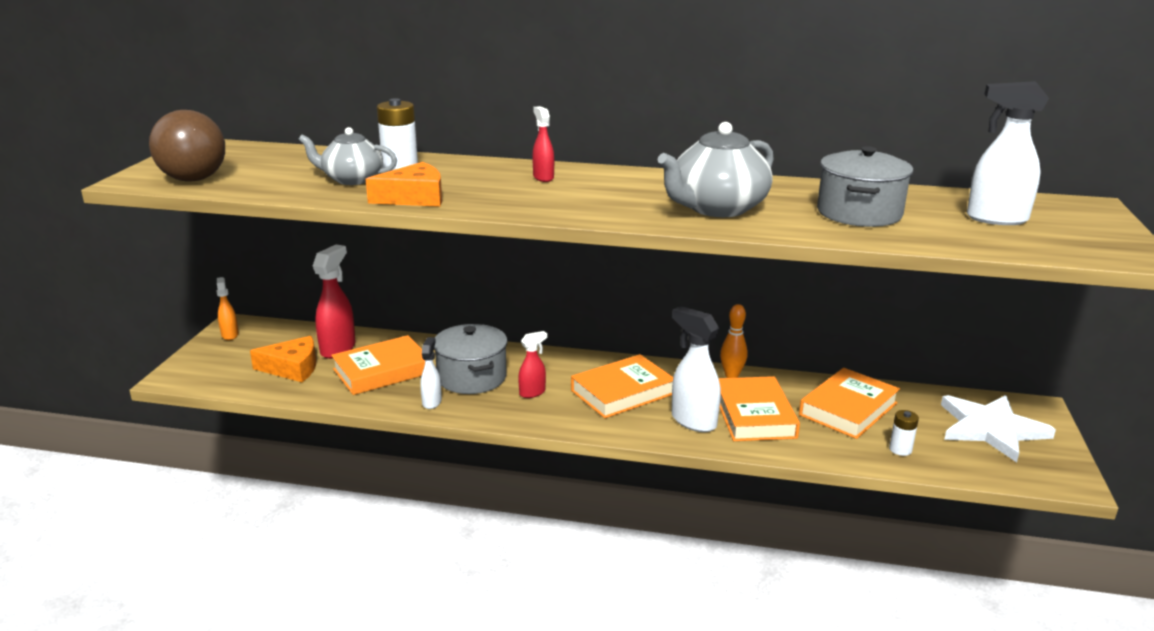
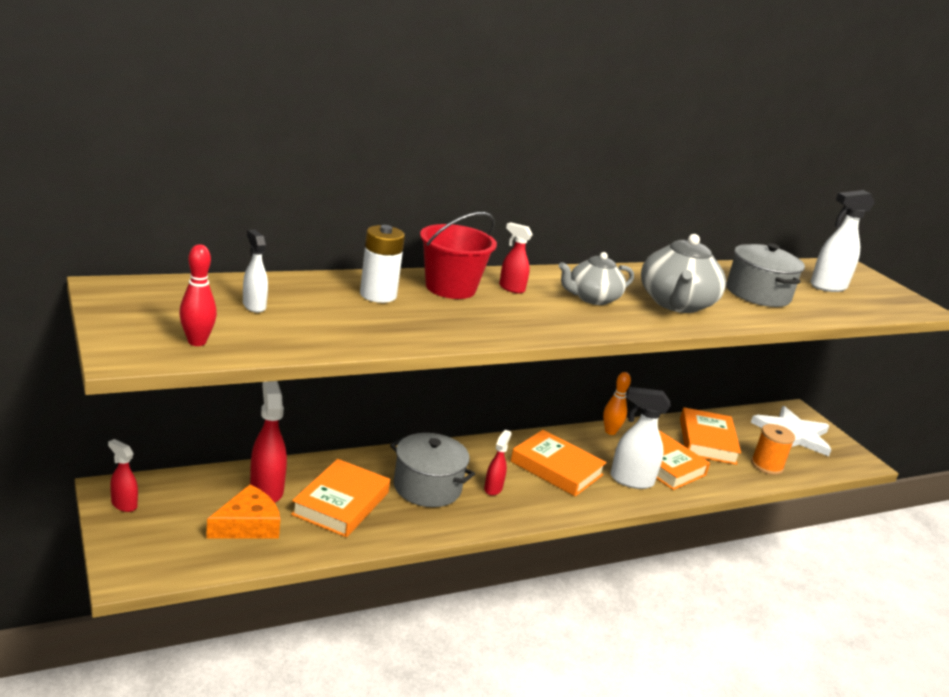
camera: 40 degrees left, 0 degrees up
brown ball [149,110,225,182] -> red bowling pin [179,244,217,346]
orange spray bottle [216,277,239,340] -> red spray bottle [108,439,138,512]
grey teapot [298,127,397,185] -> grey teapot moved to [559,252,634,305]
orange cheese [366,162,442,207] -> none
white spray bottle [420,337,442,409] -> white spray bottle moved to [243,229,268,313]
orange book [571,354,673,418] -> orange book turned 75 degrees counterclockwise [511,430,607,497]
white battery [889,410,919,456] -> orange spool [751,424,795,475]
none -> red bucket [420,212,497,299]

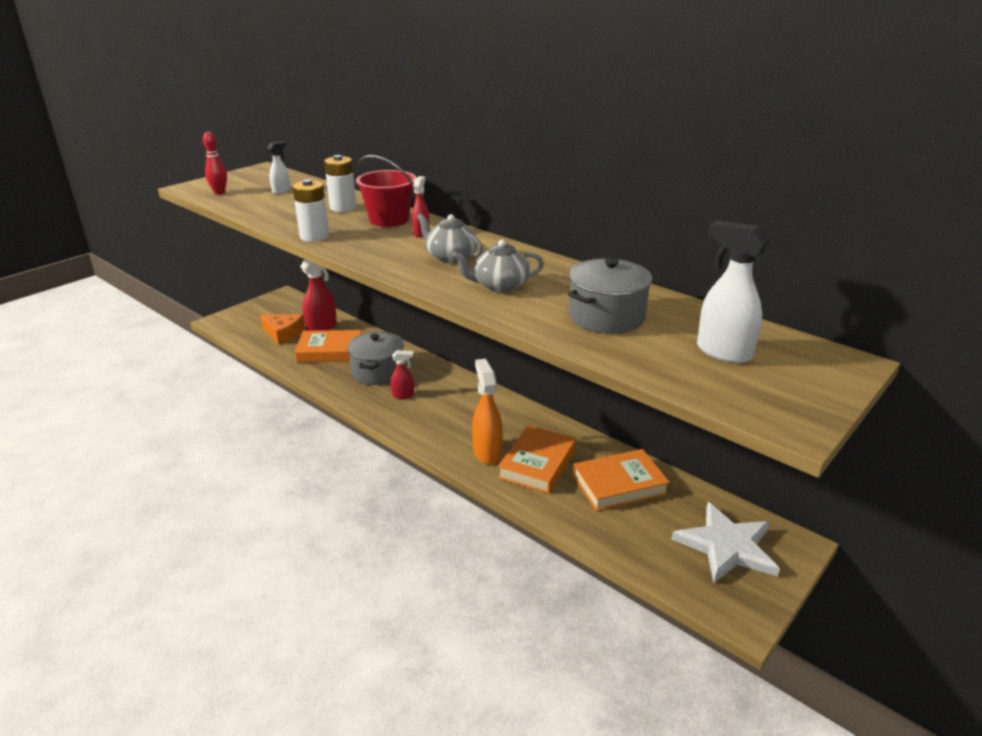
camera: 70 degrees right, 5 degrees up
red spray bottle [108,439,138,512] -> none
orange book [511,430,607,497] -> none
orange bowling pin [603,372,631,435] -> none
white spray bottle [610,387,670,489] -> orange spray bottle [472,359,503,465]
grey teapot [641,234,726,313] -> grey teapot [452,240,544,292], size x0.66
orange spool [751,424,795,475] -> none
none -> white battery [293,179,329,242]

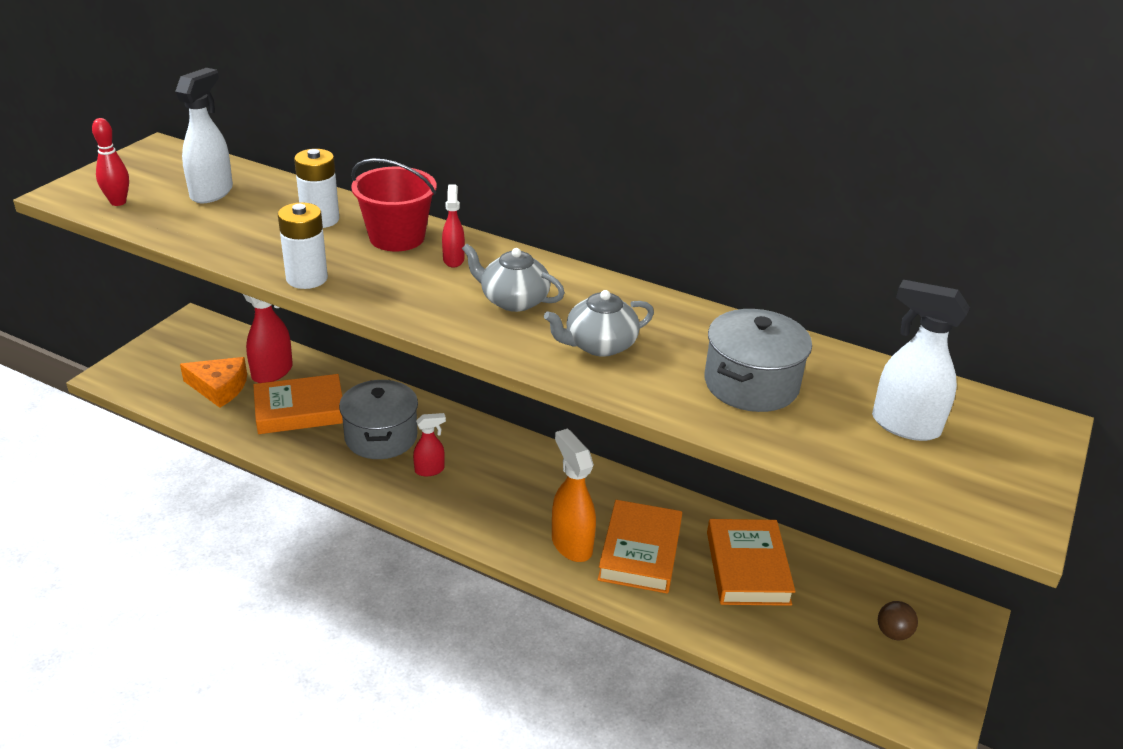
camera: 15 degrees left, 5 degrees up
white spray bottle [267,141,290,194] -> white spray bottle [175,68,233,203], size x1.74
orange book [573,449,670,511] -> orange book turned 60 degrees counterclockwise [707,519,796,606]
white star [672,502,780,583] -> brown ball [878,601,918,640]

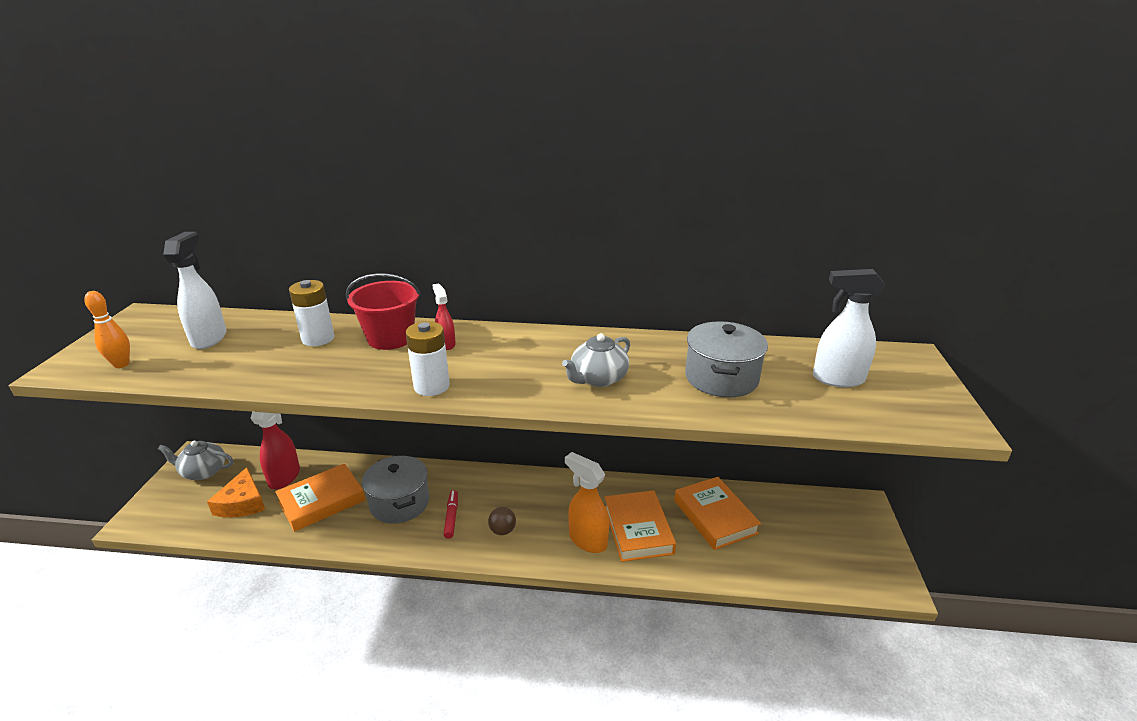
camera: 20 degrees left, 5 degrees down
red bowling pin [92,118,129,206] -> orange bowling pin [84,291,130,368]
orange cheese [180,357,247,408] -> orange cheese turned 90 degrees clockwise [207,467,265,517]
white battery [278,202,328,289] -> white battery moved to [405,321,450,396]
red spray bottle [413,413,446,476] -> red marker [443,490,458,539]
grey teapot [462,243,565,312] -> grey teapot moved to [158,441,234,480]
brown ball [878,601,918,640] -> brown ball moved to [488,507,516,535]

